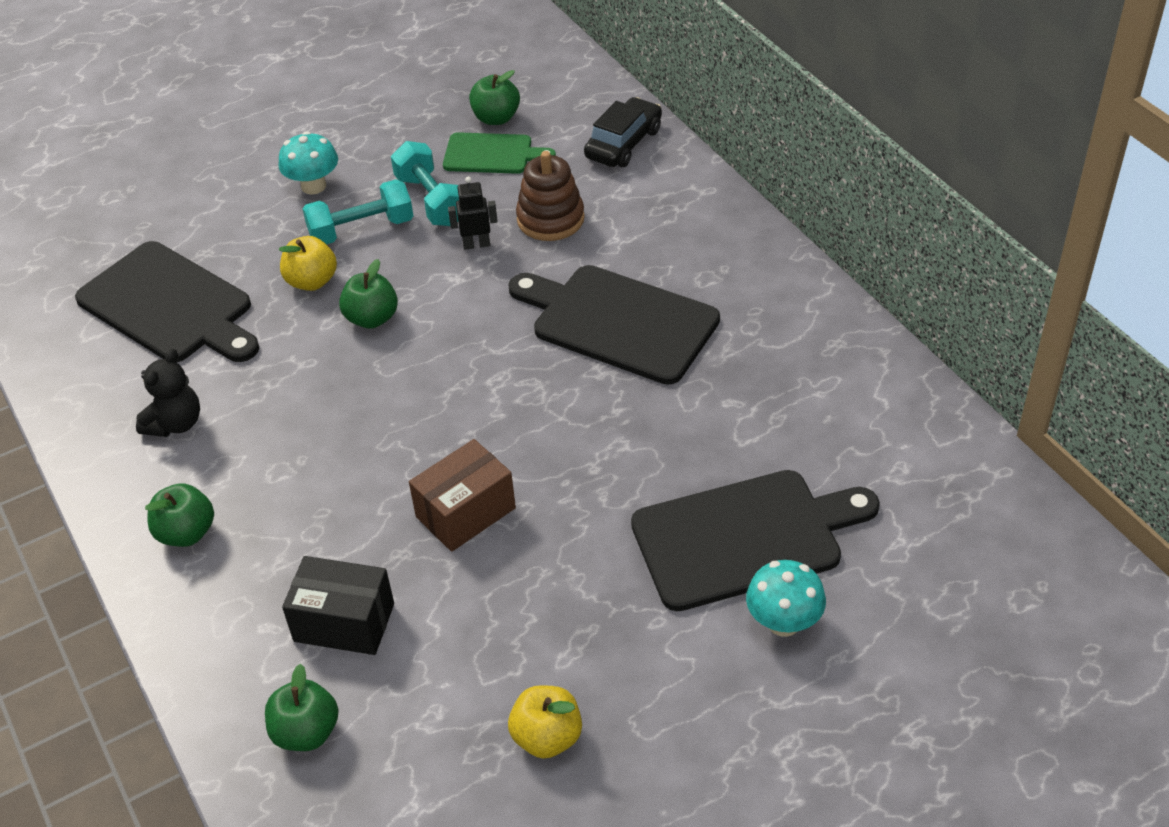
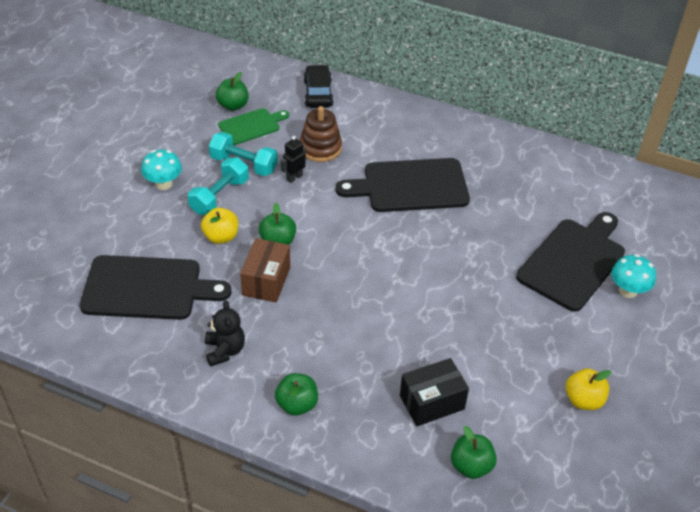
camera: 40 degrees left, 0 degrees up
brown box [409,439,516,552] -> brown box moved to [240,238,290,303]

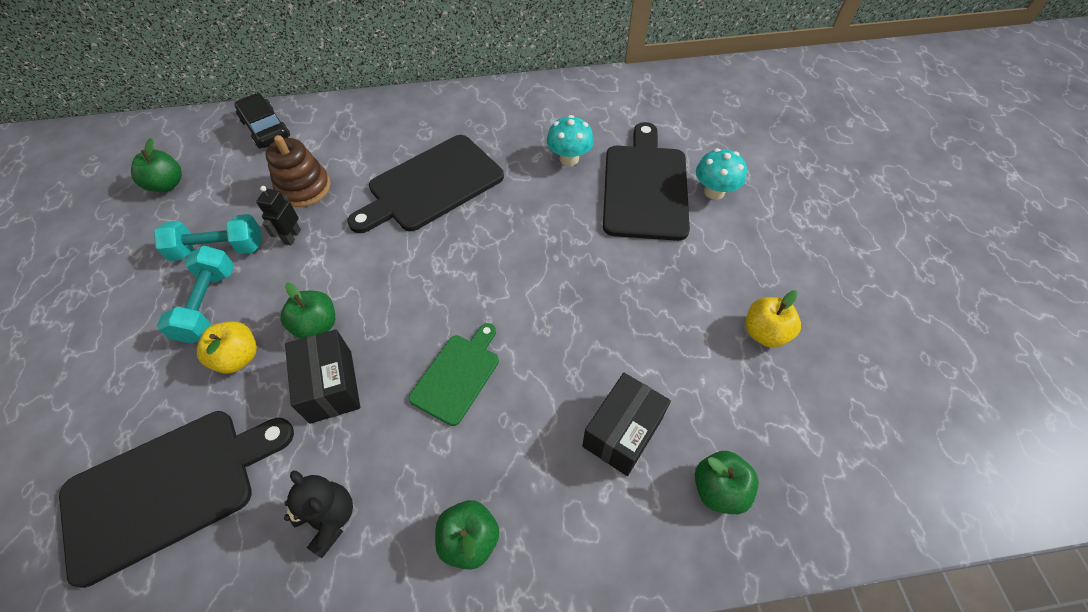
camera: 30 degrees left, 10 degrees up
turquoise mushroom [141,150,182,190] -> turquoise mushroom moved to [547,115,594,166]
green cutting board [218,108,289,145] -> green cutting board moved to [409,323,499,426]
brown box [240,238,290,303] -> black box [285,329,360,424]

